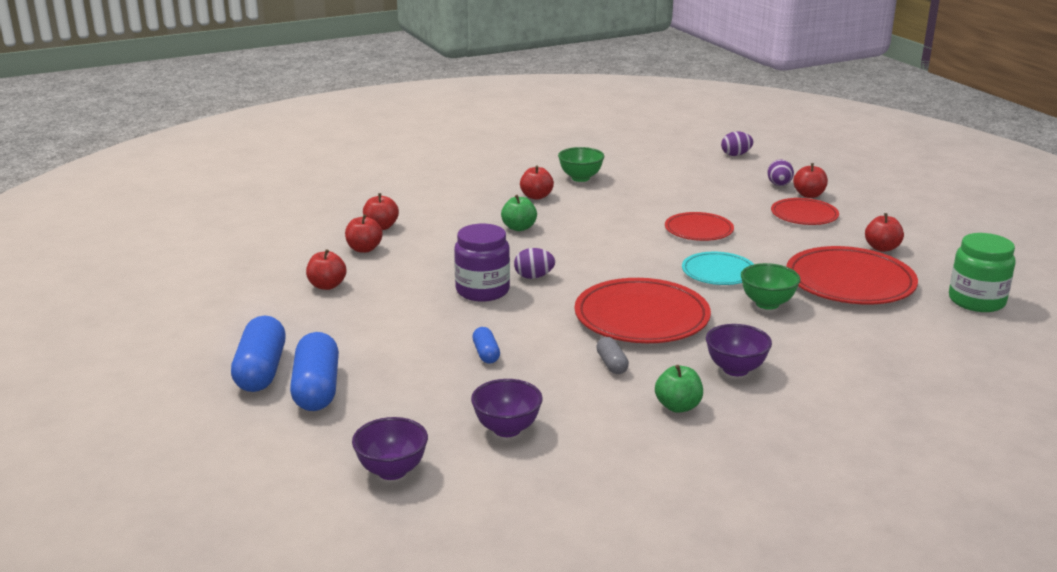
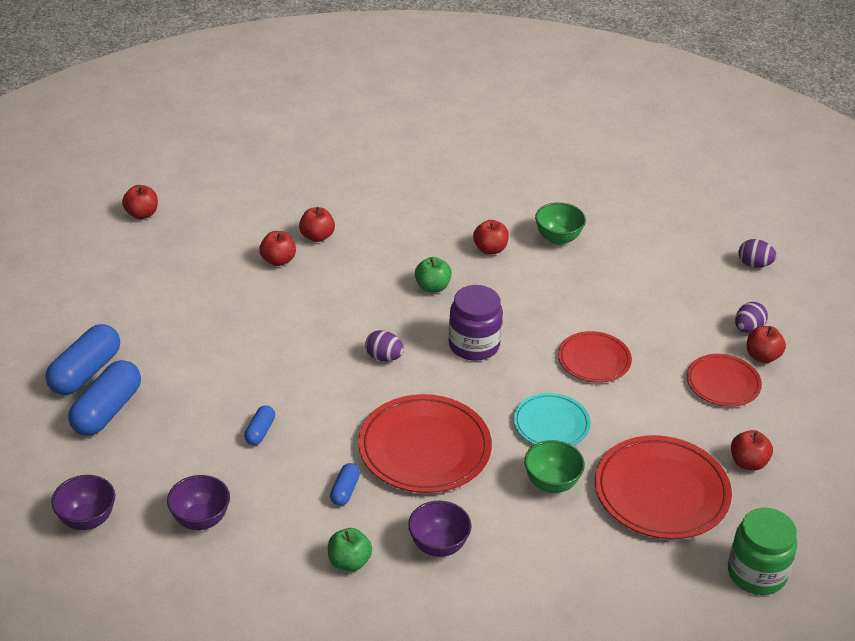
camera: 30 degrees right, 15 degrees up
red apple [306,249,347,290] -> red apple moved to [122,185,158,219]
purple jar [454,224,510,302] -> purple jar moved to [449,285,503,361]
grey capsule [596,337,629,374] -> blue capsule [330,463,360,506]

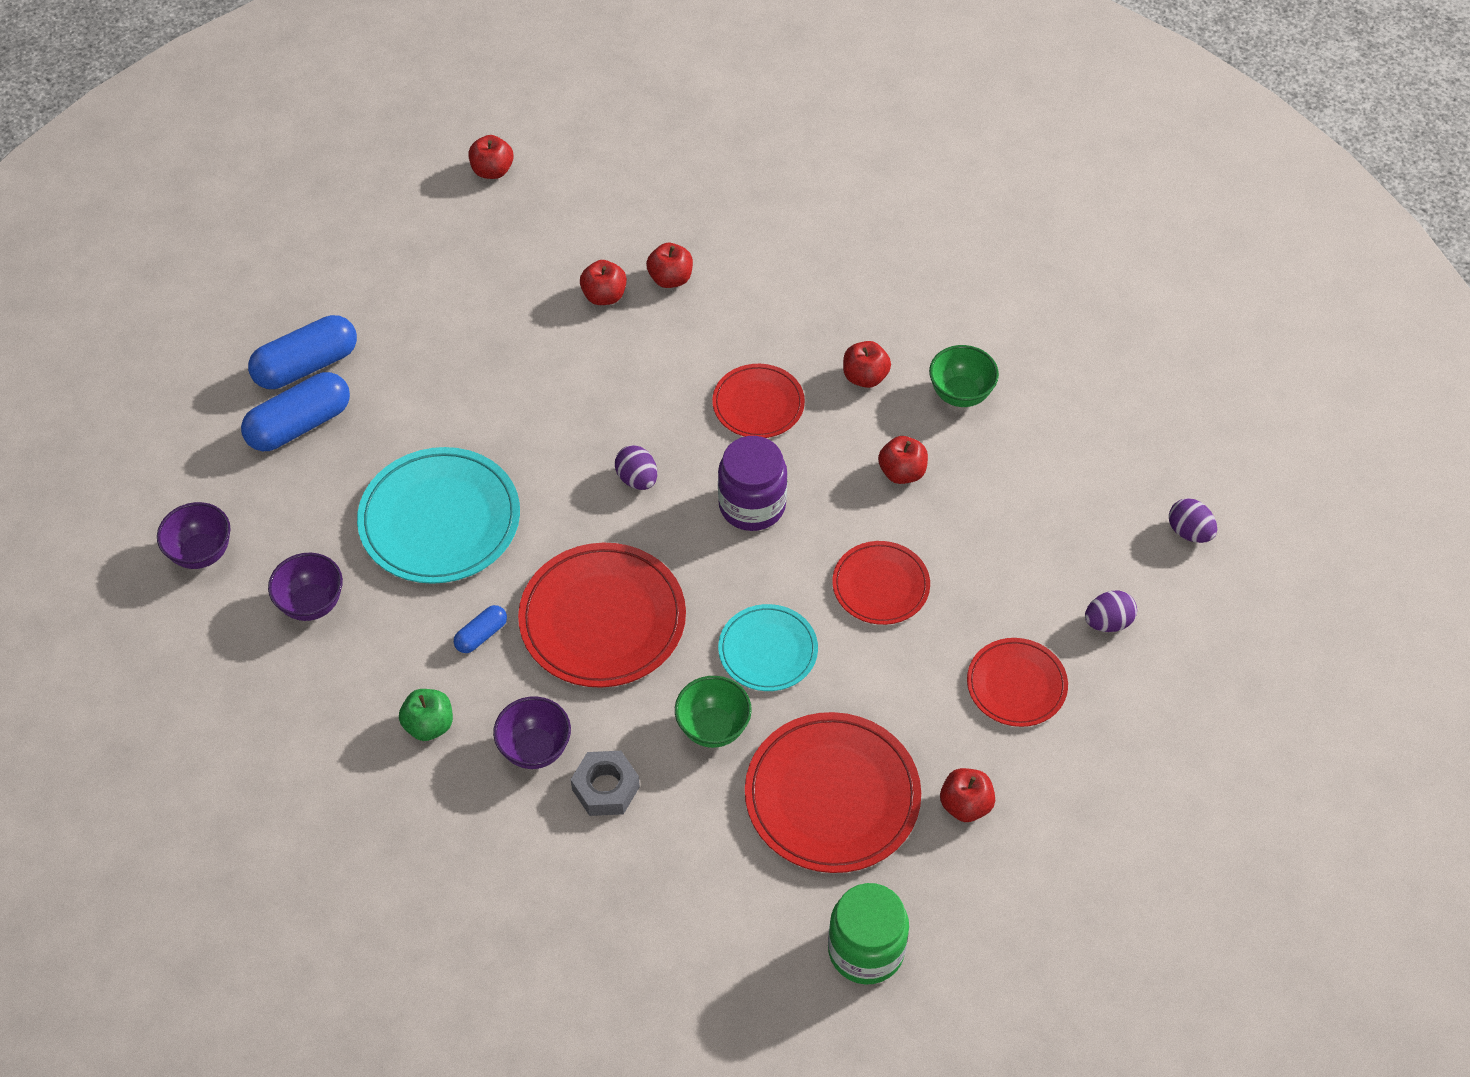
camera: 30 degrees right, 15 degrees up
blue capsule [244,405,275,445] -> turquoise plate [357,447,520,584]
green apple [415,257,452,293] -> red plate [712,364,805,438]
red apple [747,326,786,363] -> red apple moved to [878,436,928,484]
none -> grey nut [571,751,640,816]

